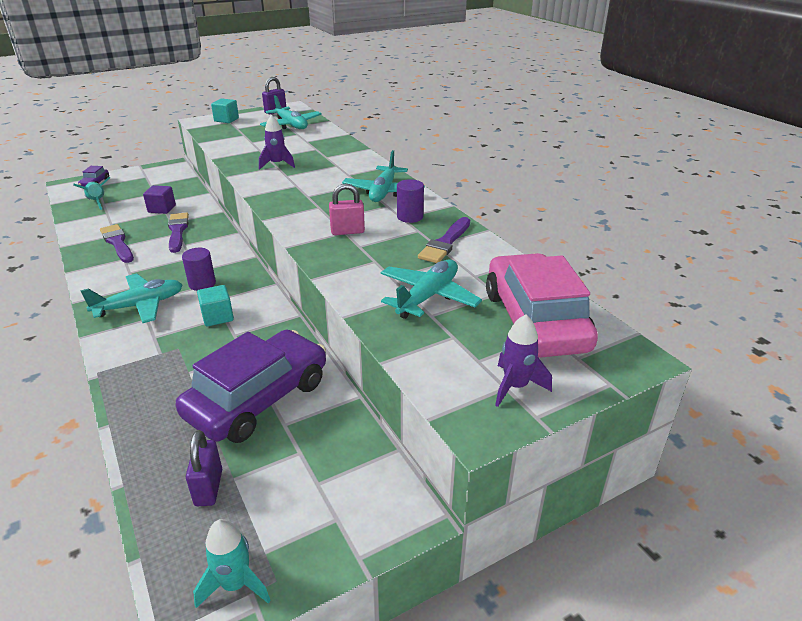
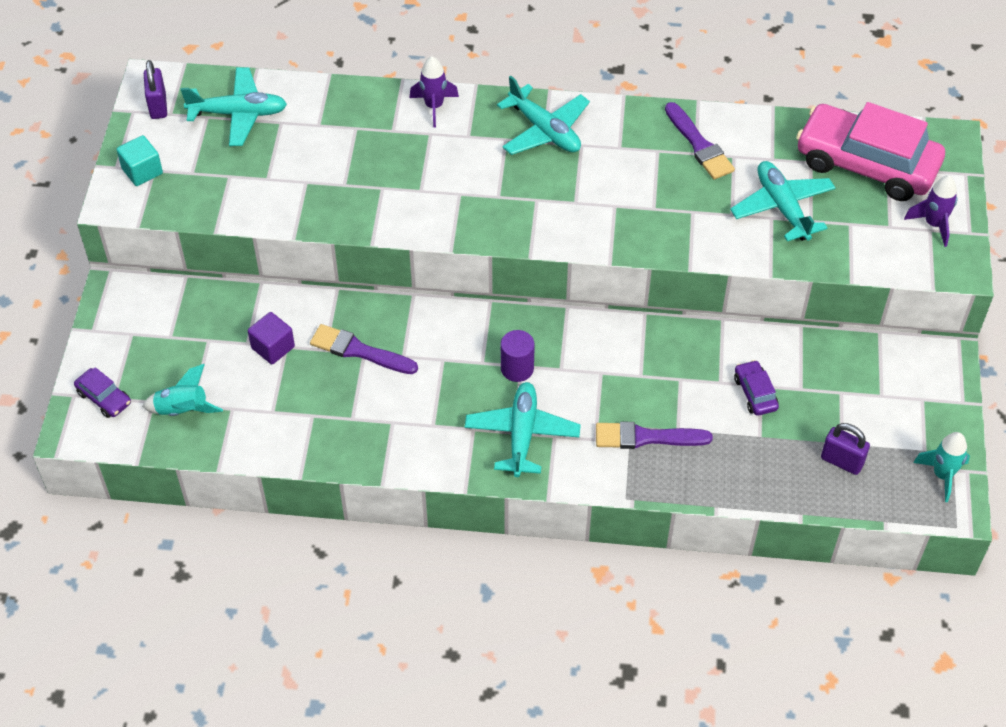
camera: 55 degrees left, 20 degrees up
purple brush [100,224,134,263] -> purple brush moved to [596,422,713,449]
purple car [175,330,326,443] -> purple car [734,360,779,416], size x0.41
turquoise cube [197,285,234,326] -> none
purple rocket [259,115,295,169] -> purple rocket moved to [409,56,459,128]
pink padlock [329,184,365,235] -> none
purple cylinder [397,179,424,223] -> none

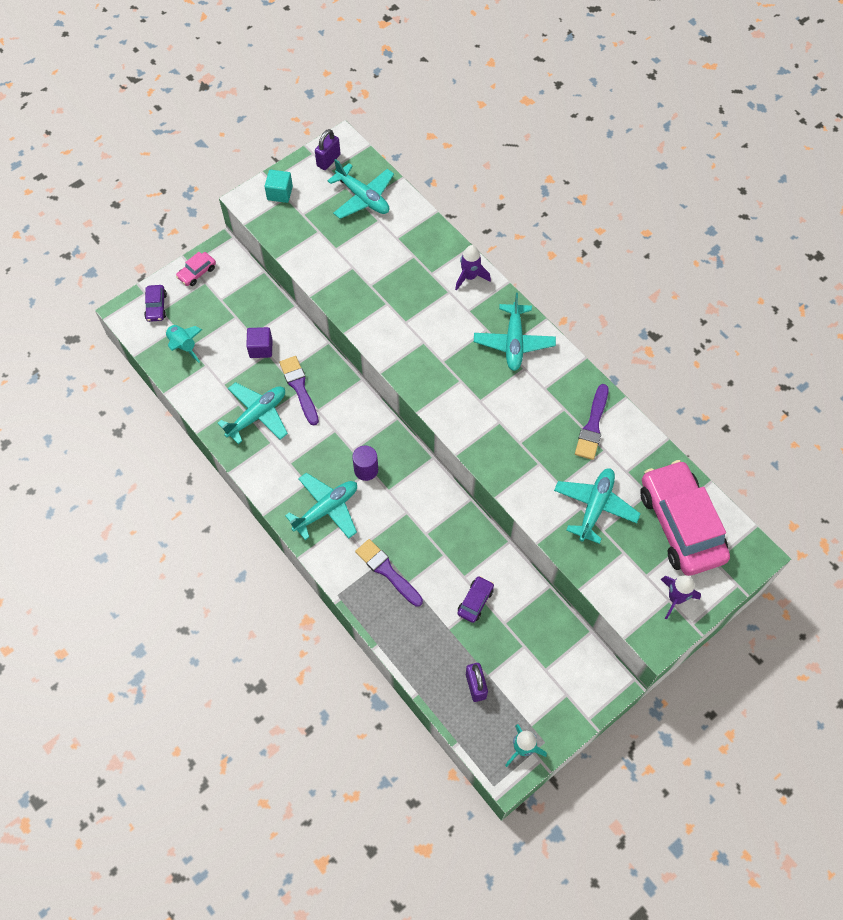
camera: 45 degrees right, 10 degrees up
none -> pink car [176,252,216,286]
none -> turquoise plane [218,382,288,444]

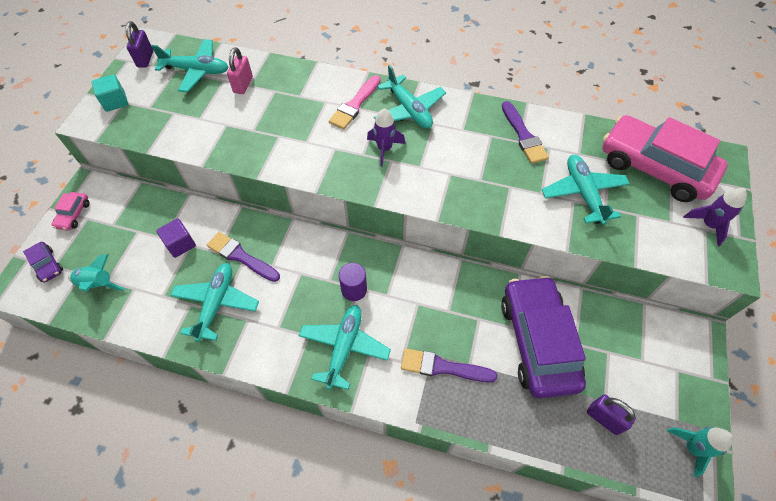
camera: 35 degrees left, 5 degrees down
purple rocket [455,245,491,291] -> purple rocket moved to [367,108,405,167]
purple car [457,576,494,623] -> purple car [501,276,586,398], size x2.42
none -> pink padlock [227,47,253,94]
none -> pink brush [329,75,381,129]

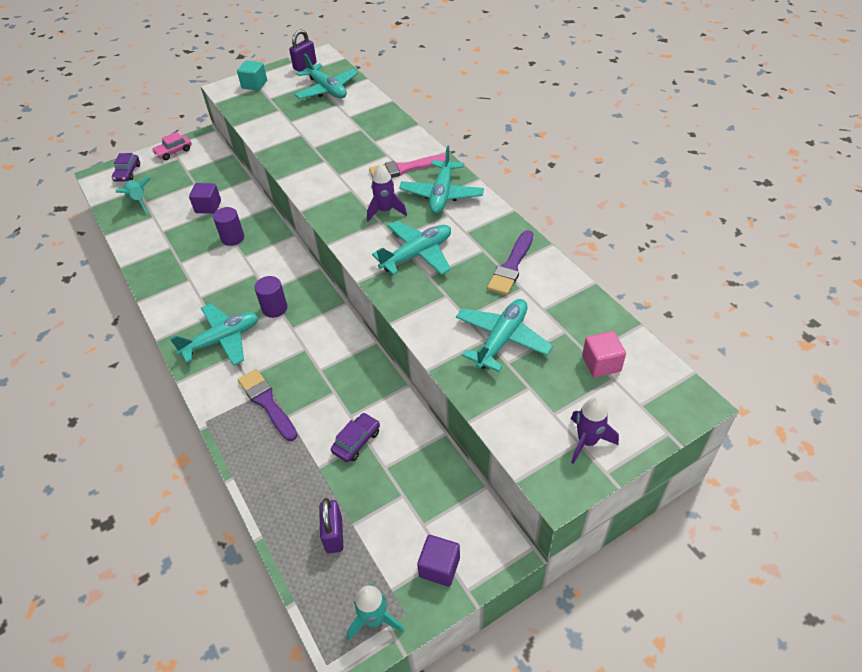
camera: 45 degrees right, 10 degrees down
turquoise plane [170,263,259,342] -> turquoise plane moved to [372,221,451,275]
purple brush [207,232,280,282] -> purple cylinder [213,207,244,246]
pink padlock [227,47,253,94] -> none
purple car [501,276,586,398] -> purple car [331,413,380,462], size x0.41
pink car [602,115,728,202] -> pink cube [582,331,626,378]
none -> purple cube [417,535,460,587]

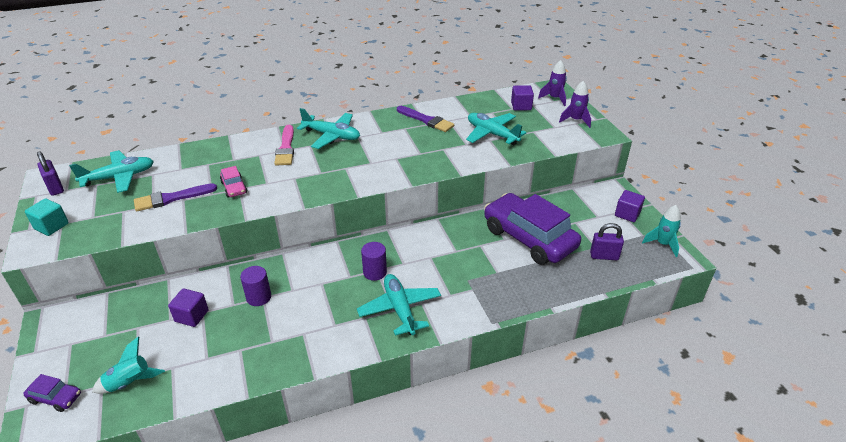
camera: 80 degrees left, 10 degrees down
pink car [152,132,192,160] -> pink car moved to [220,166,247,198]
purple brush [238,369,297,441] -> purple brush moved to [134,183,217,211]
purple car [331,413,380,462] -> purple car [484,193,581,265], size x2.42
purple rocket [367,164,407,221] -> purple rocket moved to [538,60,567,106]
turquoise plane [372,221,451,275] -> none
pink cube [582,331,626,378] -> purple cube [511,85,534,111]

